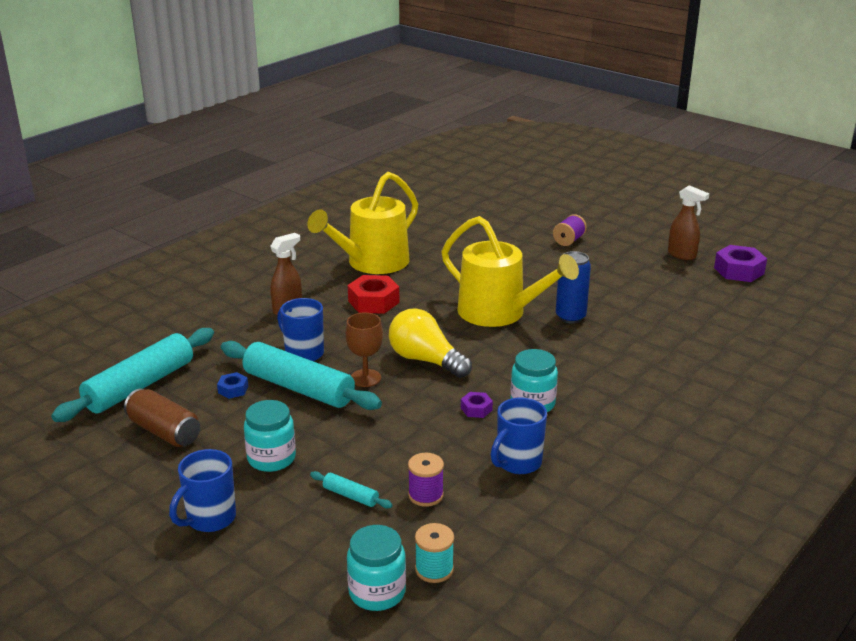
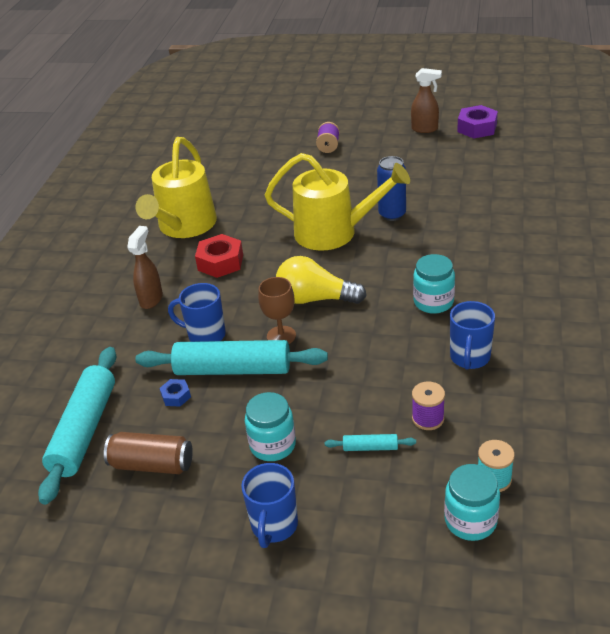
camera: 25 degrees left, 10 degrees up
purple nut [461,392,493,418] -> none

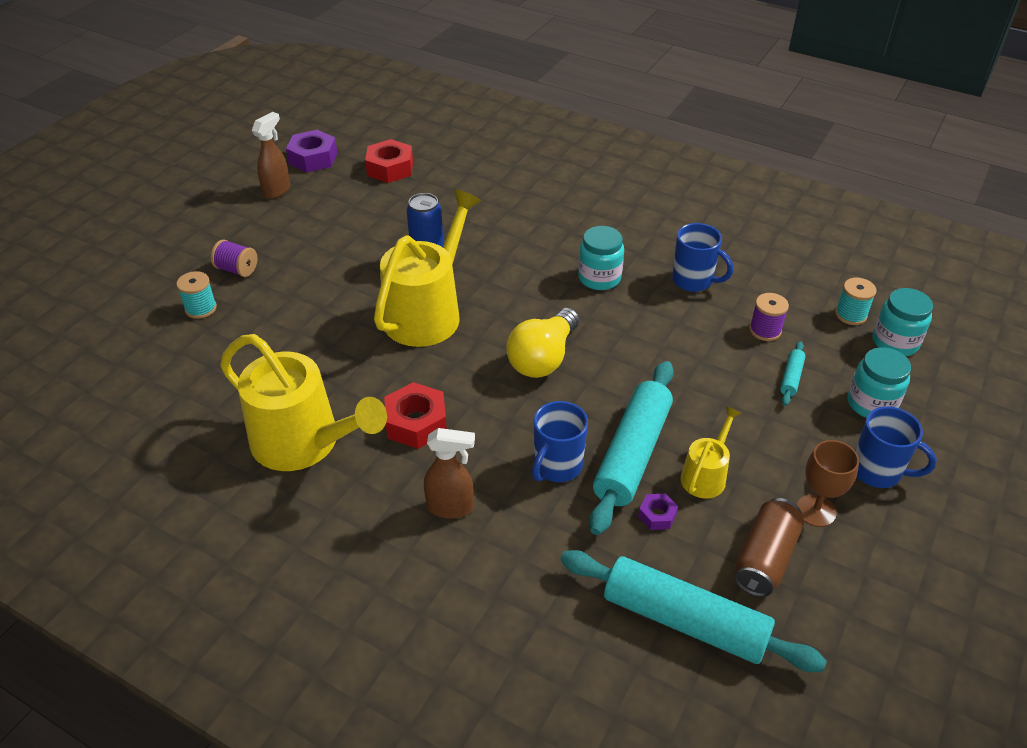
camera: 75 degrees left, 5 degrees up
brown spray bottle [127,226,163,309] -> brown spray bottle turned 150 degrees clockwise [424,428,475,519]
blue nut [160,379,191,407] -> purple nut [638,493,678,530]
turquoise jar [245,392,296,461] -> turquoise jar moved to [848,347,911,418]
brown goblet [258,277,296,344] -> brown goblet moved to [797,440,859,527]
none -> turquoise spool [176,271,217,319]
none -> red nut [365,139,413,183]
none -> yellow watering can [681,406,741,498]

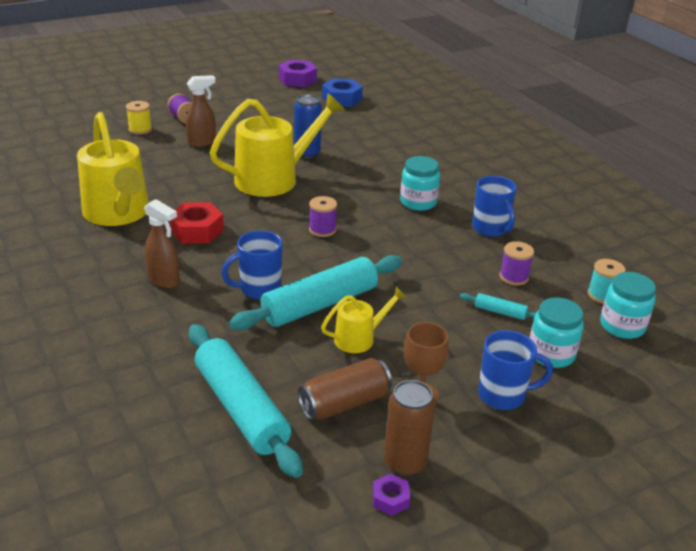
camera: 30 degrees right, 10 degrees down
turquoise spool [176,271,217,319] -> yellow spool [126,101,152,135]
brown spray bottle [252,112,290,199] -> brown spray bottle moved to [186,75,216,147]
red nut [365,139,413,183] -> blue nut [322,78,363,107]
yellow light bulb [506,308,579,378] -> purple spool [309,196,337,237]
purple nut [638,493,678,530] -> purple nut moved to [373,474,410,516]
turquoise rolling pin [780,342,805,406] -> turquoise rolling pin turned 60 degrees clockwise [460,293,536,320]
blue mug [855,406,937,488] -> blue mug turned 60 degrees counterclockwise [478,330,553,410]
none -> brown can [384,380,435,476]

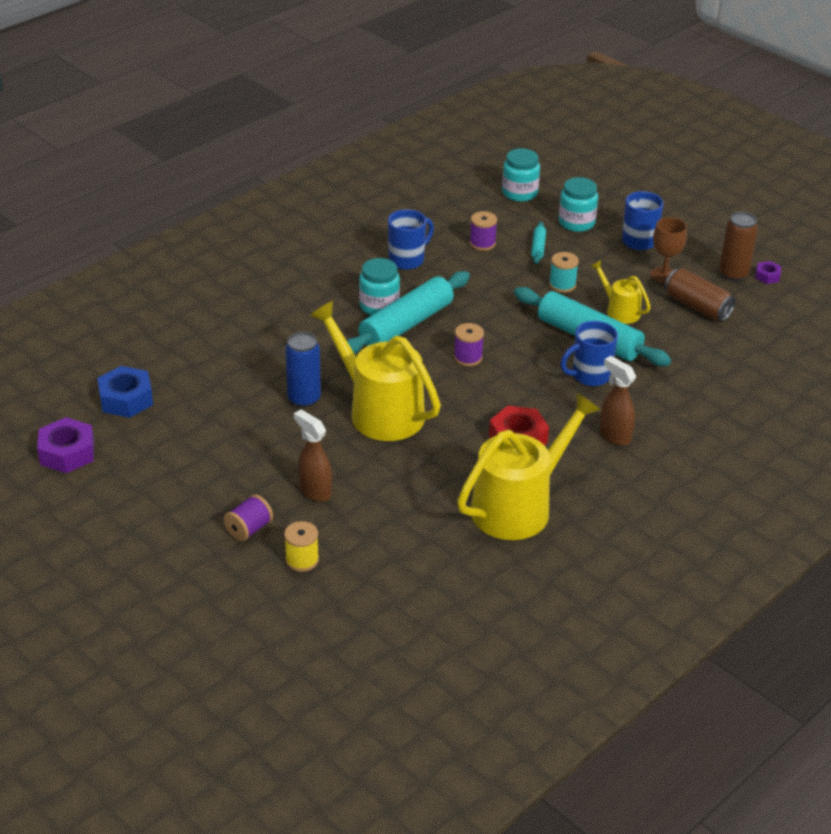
camera: 105 degrees left, 5 degrees up
brown spray bottle [144,199,180,288] -> brown spray bottle turned 60 degrees counterclockwise [600,356,636,446]
turquoise rolling pin [189,324,303,478] -> turquoise rolling pin moved to [346,271,470,354]
blue mug [221,230,283,299] -> blue mug turned 105 degrees clockwise [560,321,618,386]
turquoise spool [588,259,626,304] -> turquoise spool moved to [549,252,579,293]

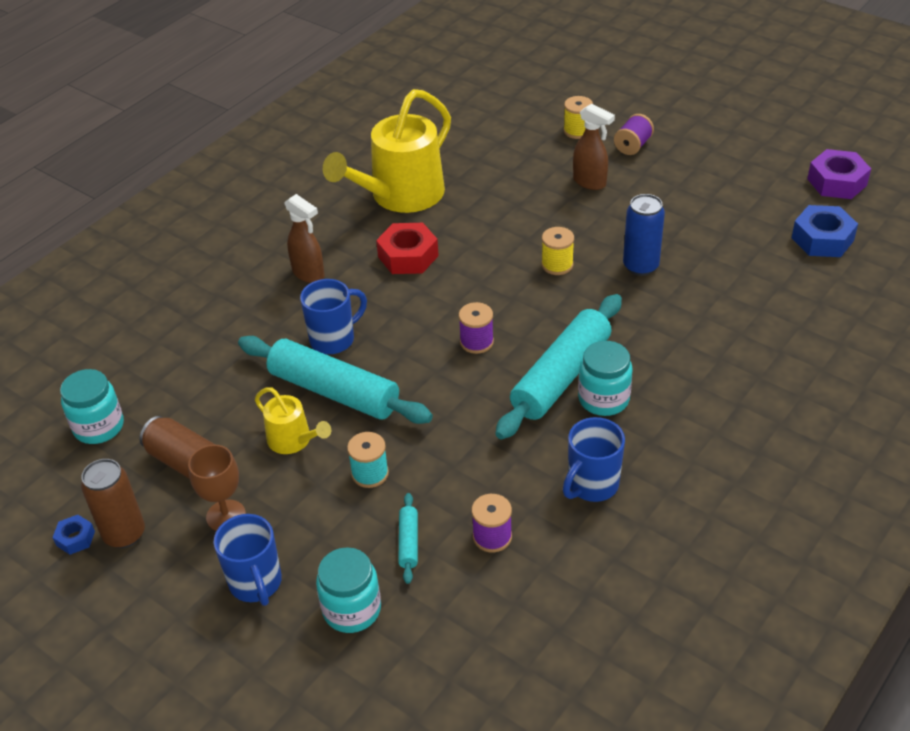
camera: 175 degrees right, 5 degrees up
yellow watering can [309,301,441,441] -> yellow spool [542,227,574,275]
turquoise jar [502,148,540,202] -> turquoise jar moved to [60,369,124,444]
purple nut [755,261,781,284] -> blue nut [52,515,95,555]

